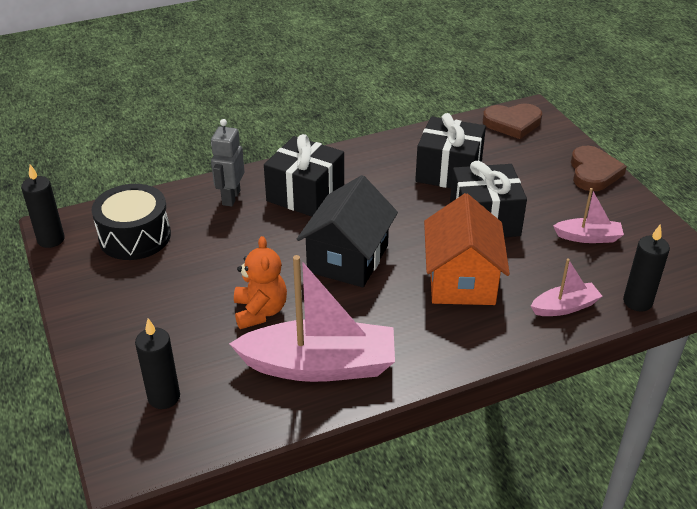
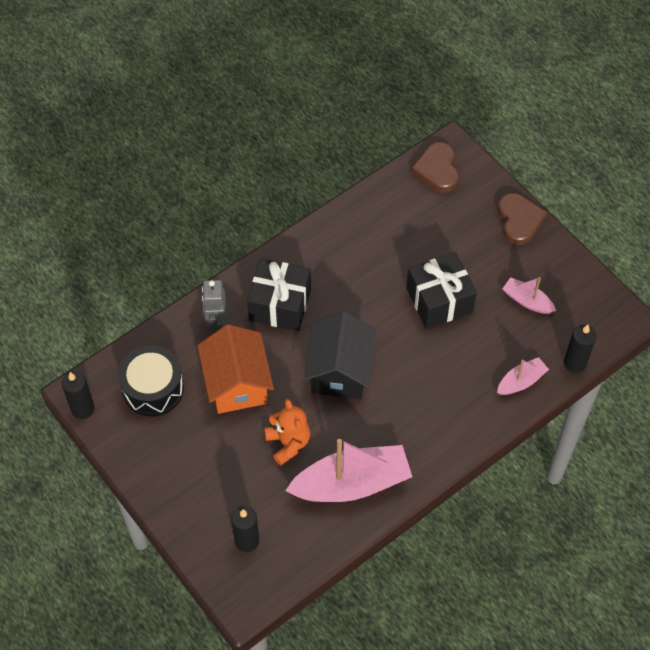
camera: 15 degrees left, 20 degrees up
black gift [415,113,486,188] -> none
orange house [424,193,510,305] -> orange house moved to [197,324,274,414]
brown heart [483,103,542,139] -> brown heart turned 105 degrees clockwise [411,142,459,193]
pink boat [553,188,624,243] -> pink boat turned 135 degrees counterclockwise [502,277,556,314]

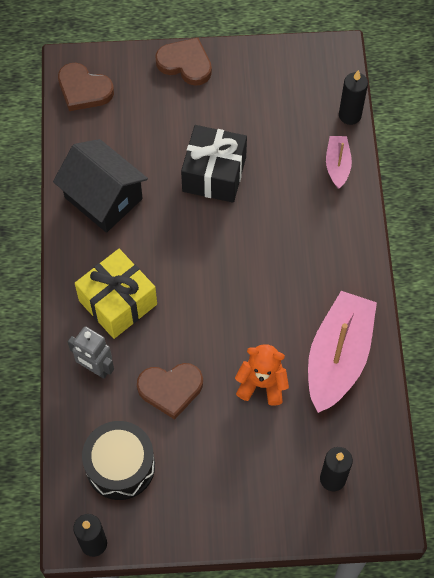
camera: 55 degrees left, 5 degrees up
orange house [197,324,274,414] -> brown heart [137,363,203,420]
black gift [247,258,311,331] -> yellow gift [75,249,157,339]
black house [304,311,376,399] -> black house moved to [53,139,148,233]
pink boat [502,277,556,314] -> none

